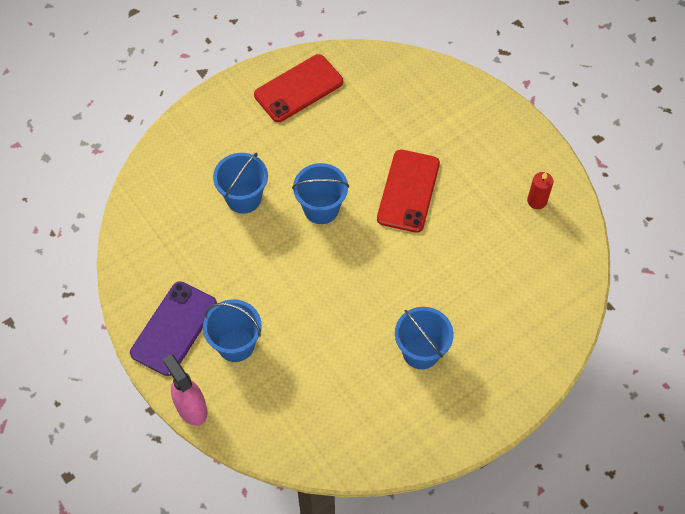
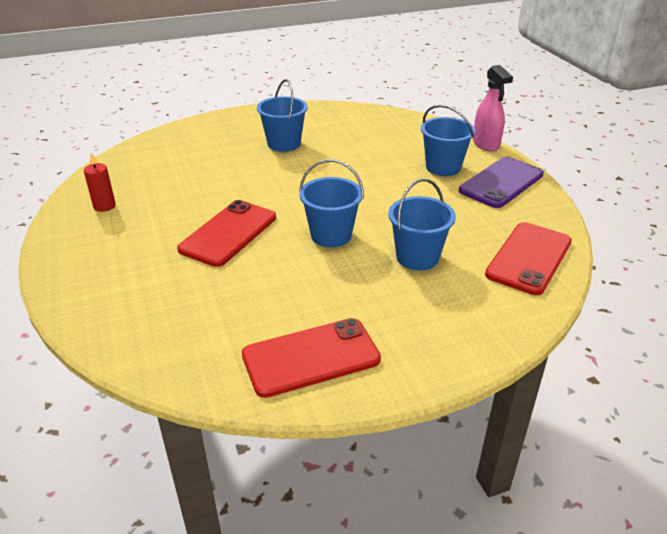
camera: 165 degrees left, 25 degrees down
none -> red phone [485,222,572,295]

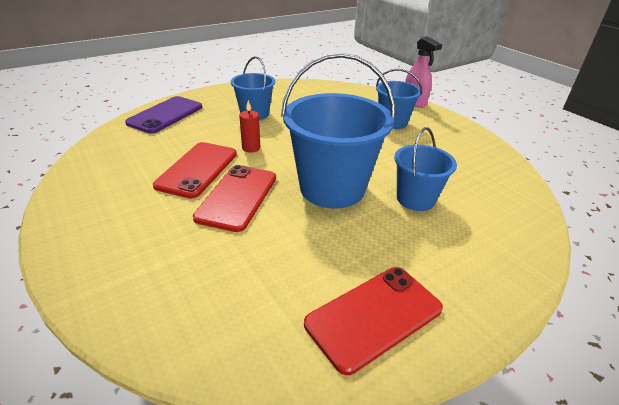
camera: 15 degrees left, 0 degrees up
red candle [84,153,116,212] -> red candle moved to [239,100,260,153]
blue bucket [299,159,364,247] -> blue bucket [281,53,395,209], size x1.76
purple phone [459,157,544,208] -> purple phone moved to [125,96,202,134]
red phone [485,222,572,295] -> red phone moved to [153,142,237,199]

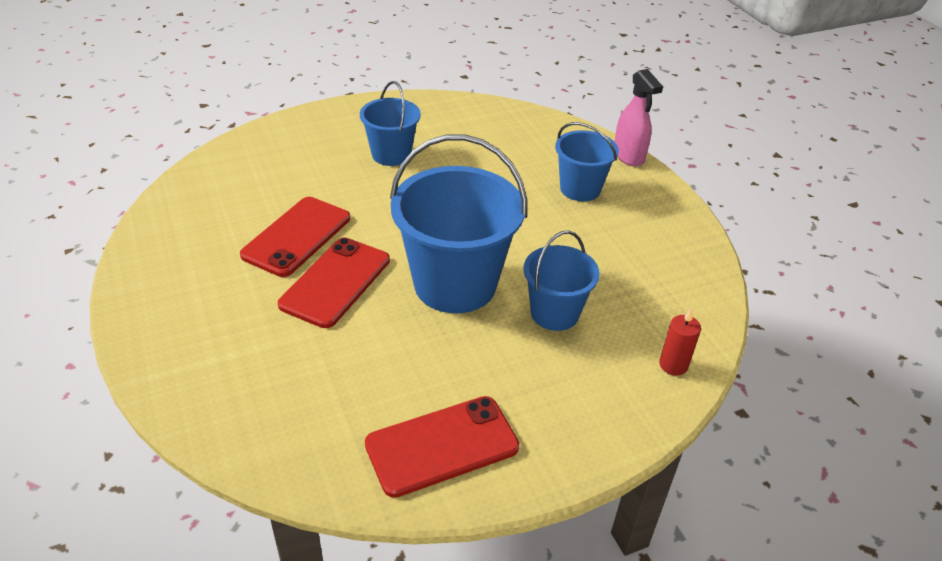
camera: 10 degrees right, 5 degrees up
purple phone [125,96,202,134] -> none
red candle [239,100,260,153] -> red candle moved to [659,308,701,376]

